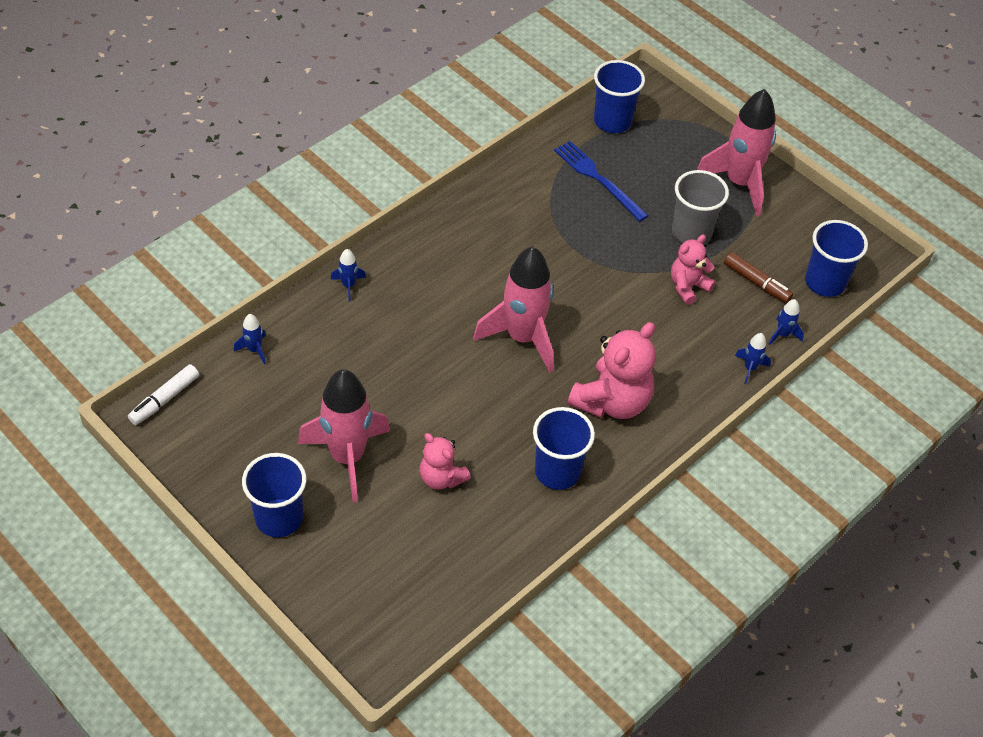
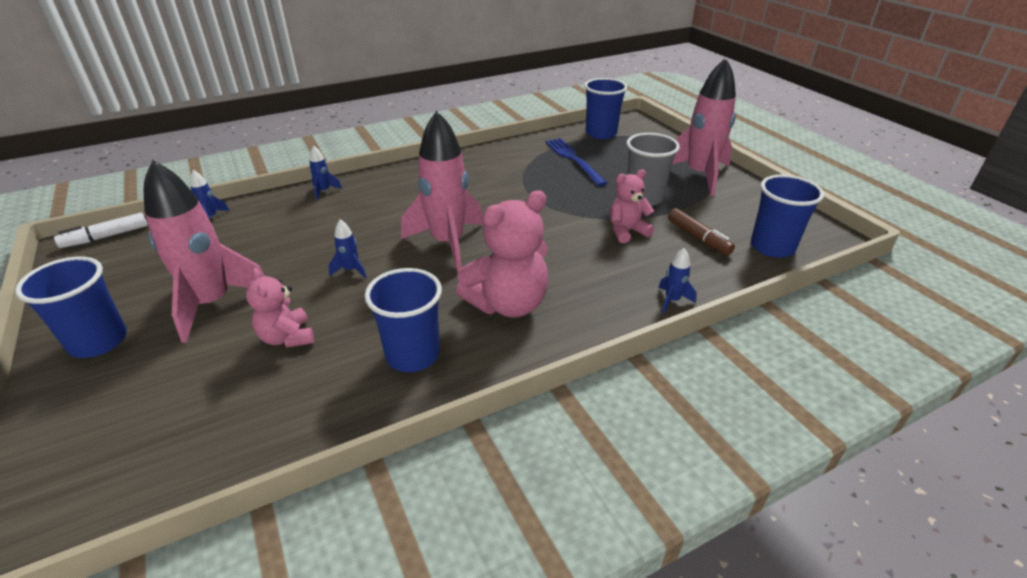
camera: 20 degrees right, 15 degrees down
blue rocket [769,299,804,345] -> blue rocket moved to [329,219,367,279]

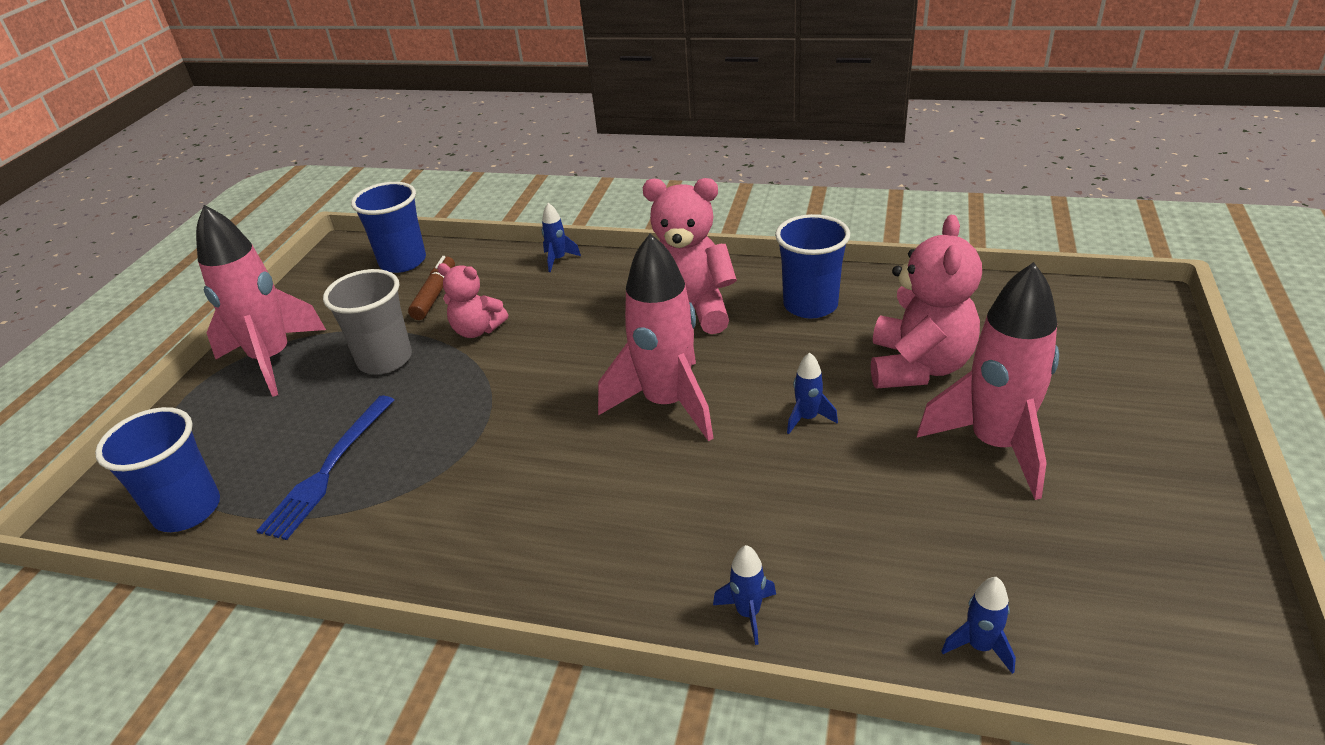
camera: 135 degrees left, 0 degrees up
blue cup [15,256,127,358] -> none
white marker [54,213,147,248] -> none
pink teddy bear [246,268,314,348] -> pink teddy bear [871,215,982,388], size x1.70

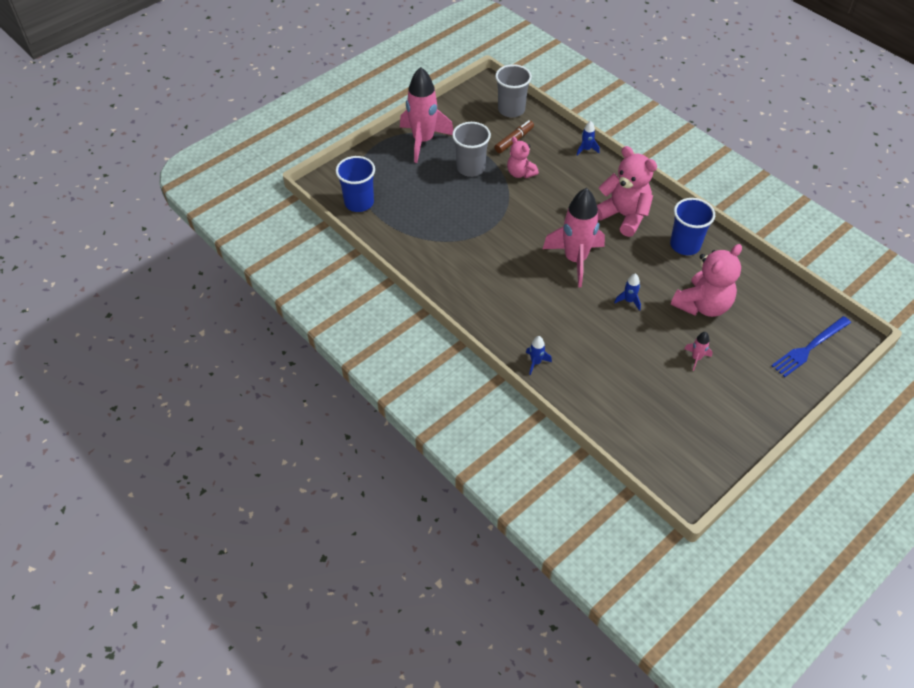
camera: 30 degrees right, 15 degrees up
blue fork [257,396,394,540] -> blue fork moved to [771,316,851,377]
blue cup [351,182,426,273] -> grey cup [495,64,532,117]
pink rocket [917,262,1059,500] -> pink rocket [684,332,713,371], size x0.41
blue rocket [941,577,1016,674] -> none

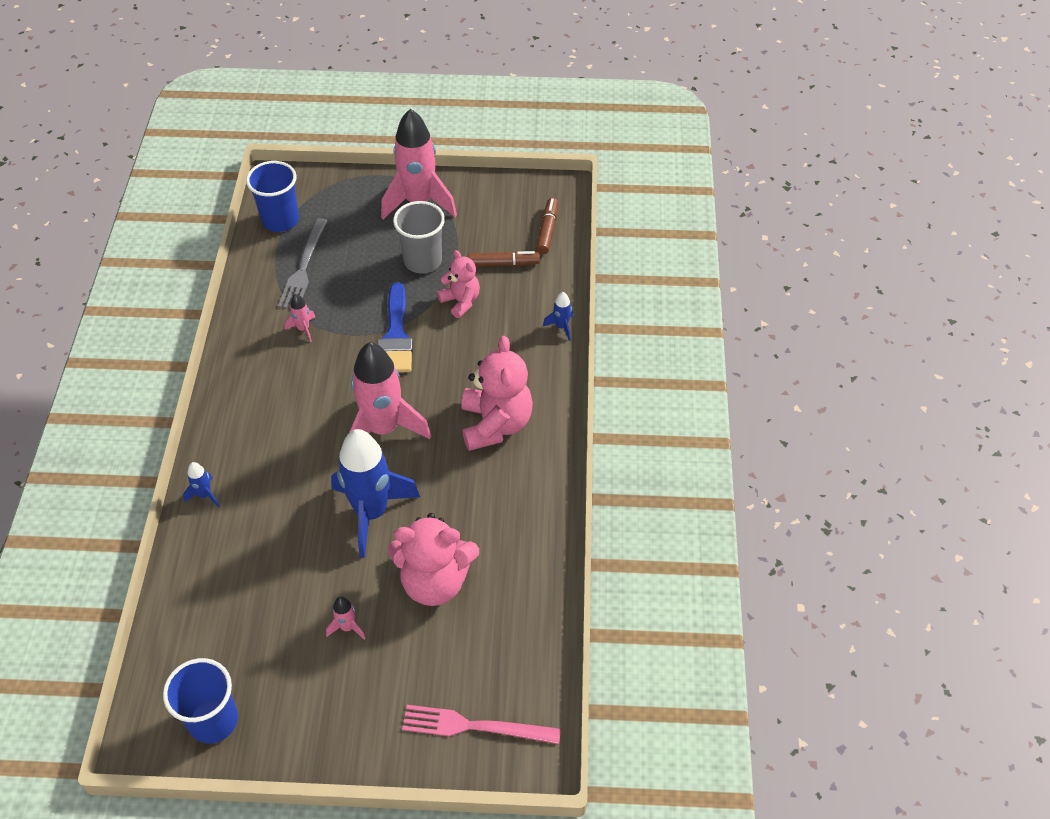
camera: 45 degrees right, 0 degrees up
grey cup [495,64,532,117] -> brown marker [536,198,558,254]
pink teddy bear [507,137,539,178] -> pink teddy bear turned 135 degrees clockwise [437,250,480,318]
blue rocket [614,273,641,311] -> blue rocket [331,429,420,558], size x2.42
blue cup [670,198,715,255] -> blue cup moved to [163,658,238,743]
blue fork [771,316,851,377] -> pink fork [402,705,561,744]
none -> grey fork [278,218,328,309]
none -> pink rocket [284,294,315,342]
none -> blue brush [377,282,413,373]

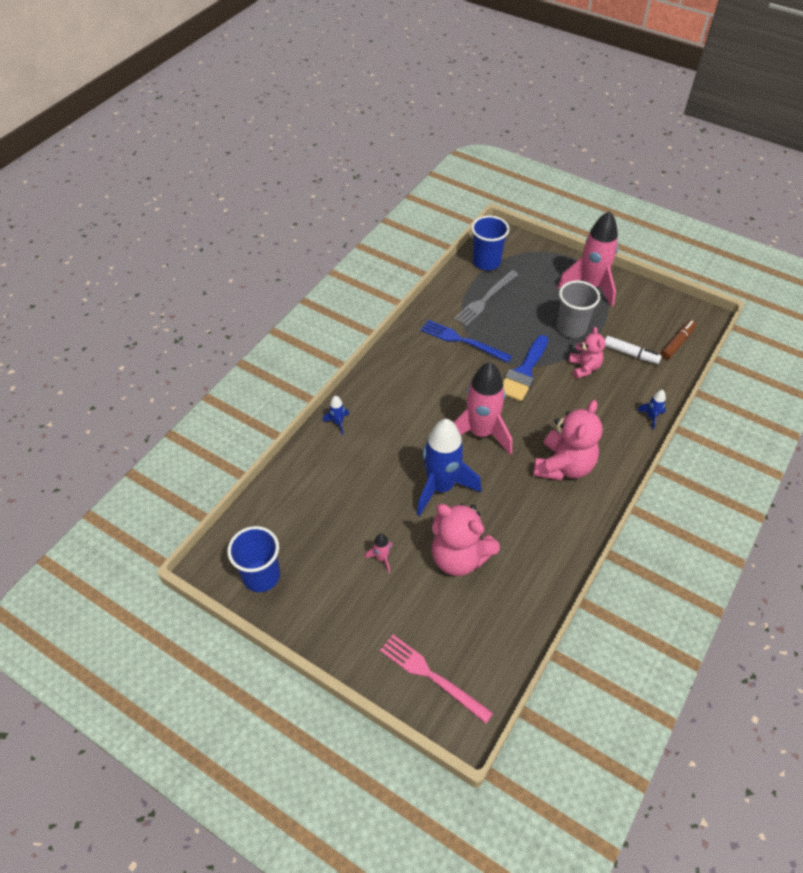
camera: 30 degrees right, 0 degrees up
pink rocket [284,294,315,342] -> blue fork [421,320,512,362]
brown marker [468,251,540,267] -> white marker [605,336,662,364]

